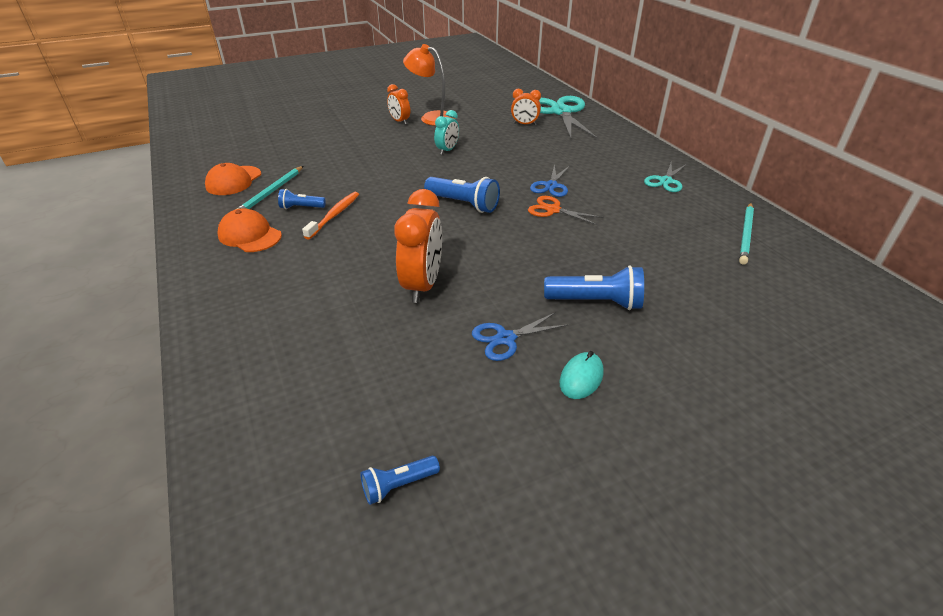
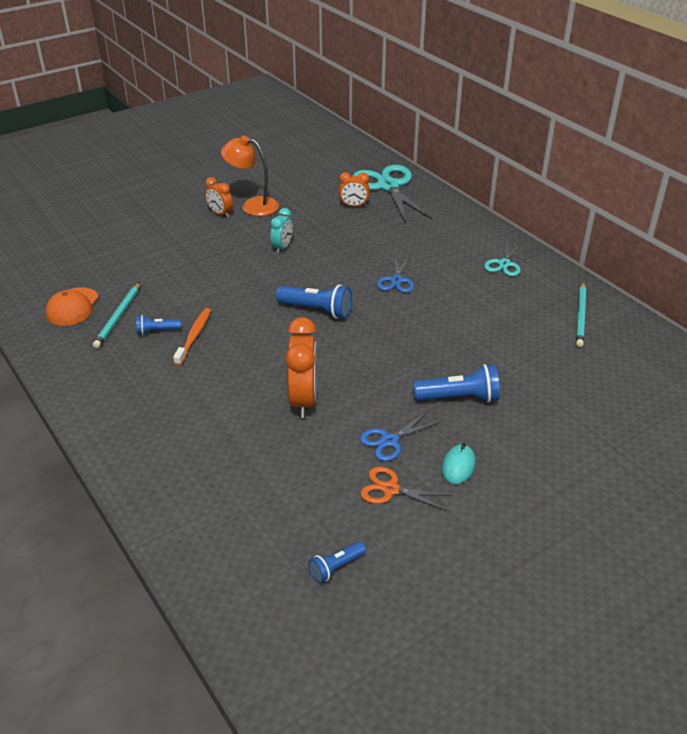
camera: 10 degrees left, 0 degrees up
orange cap [217,208,282,252] -> none
orange scissors [528,196,604,225] -> orange scissors moved to [360,467,452,511]

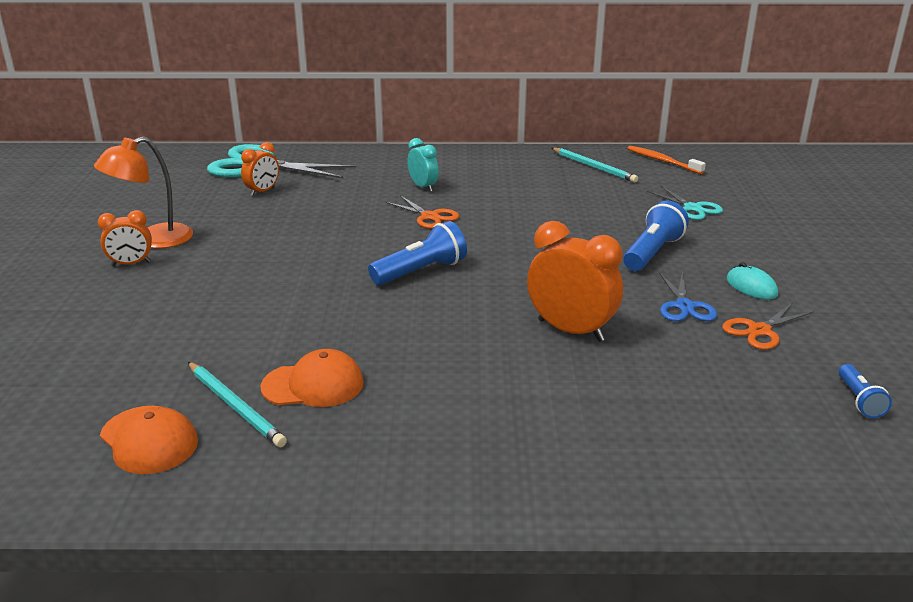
camera: 55 degrees left, 10 degrees down
blue flashlight [136,315,181,335] -> orange cap [260,349,364,407]
orange toothbrush [173,308,211,366] -> orange toothbrush moved to [627,146,706,174]
turquoise clock [270,208,293,253] -> turquoise clock moved to [407,138,439,192]
blue scissors [377,256,414,293] -> orange scissors [386,195,459,229]
turquoise scissors [484,242,522,276] -> turquoise scissors moved to [647,186,723,220]

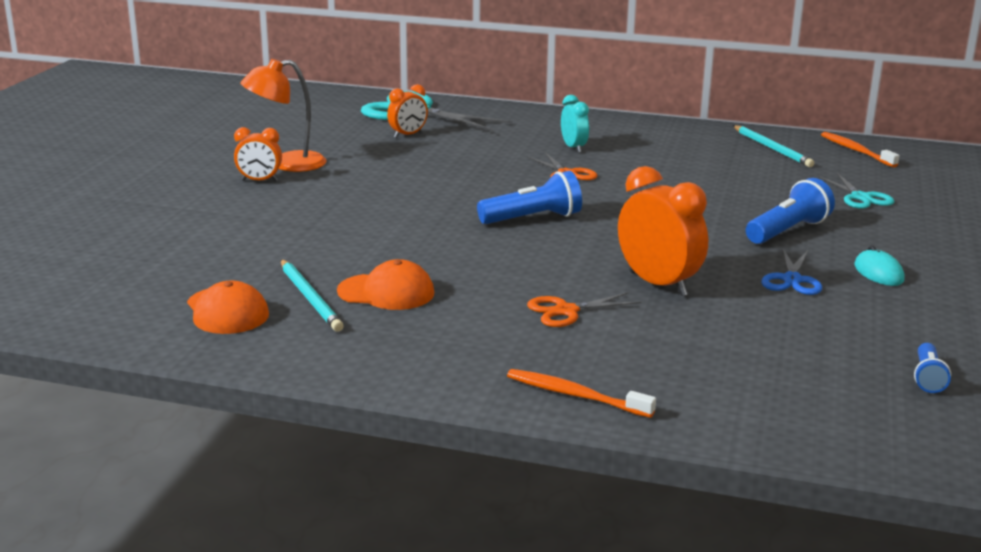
camera: 15 degrees right, 5 degrees down
orange scissors [722,302,814,350] -> orange scissors moved to [527,292,642,327]
none -> orange toothbrush [507,369,656,418]

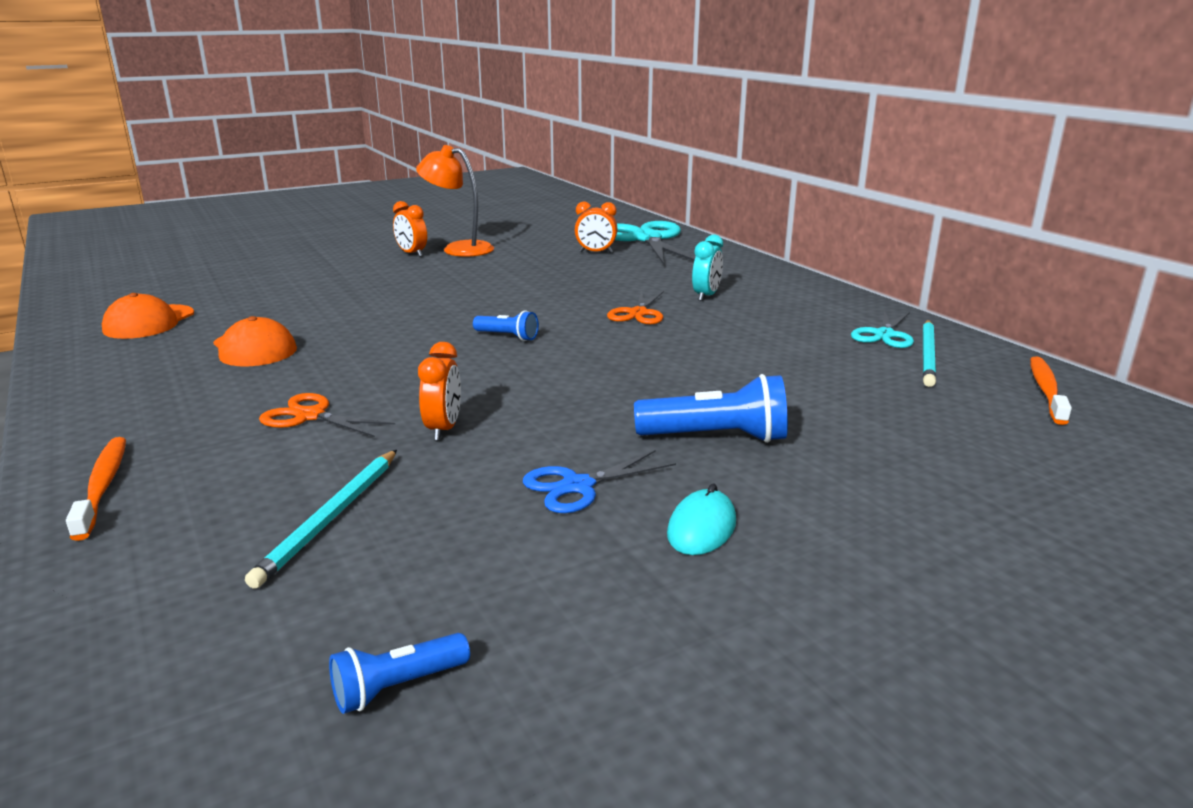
camera: 45 degrees right, 0 degrees up
turquoise pencil [281,259,344,332] -> turquoise pencil moved to [245,450,397,588]
blue flashlight [477,171,582,224] -> blue flashlight [473,310,539,341], size x0.58
orange clock [618,166,708,296] -> orange clock [418,342,461,441], size x0.57
turquoise scissors [818,173,894,209] -> turquoise scissors moved to [851,310,914,348]

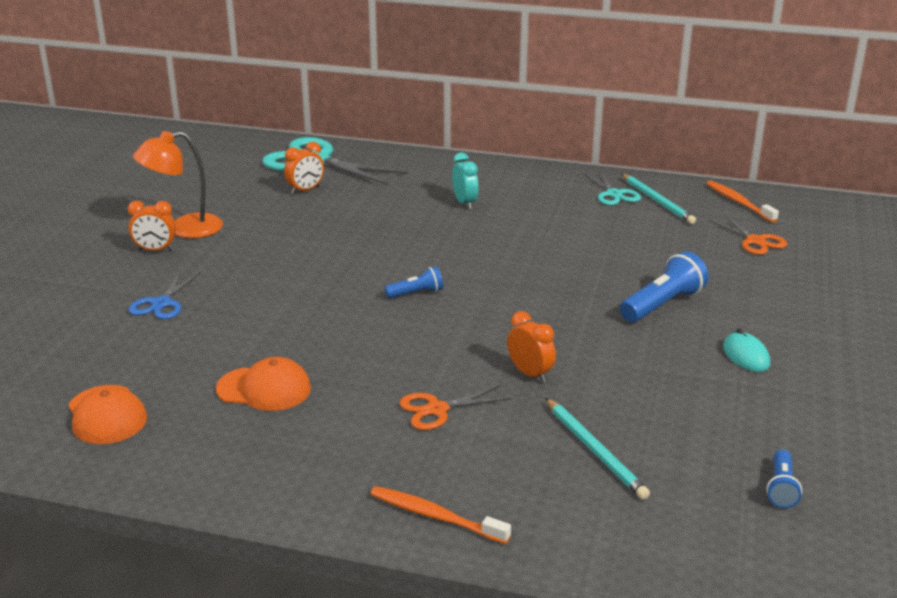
camera: 45 degrees left, 5 degrees up
blue scissors [523,450,676,513] -> blue scissors moved to [128,271,201,319]
orange scissors [607,291,664,324] -> orange scissors moved to [709,214,788,255]

